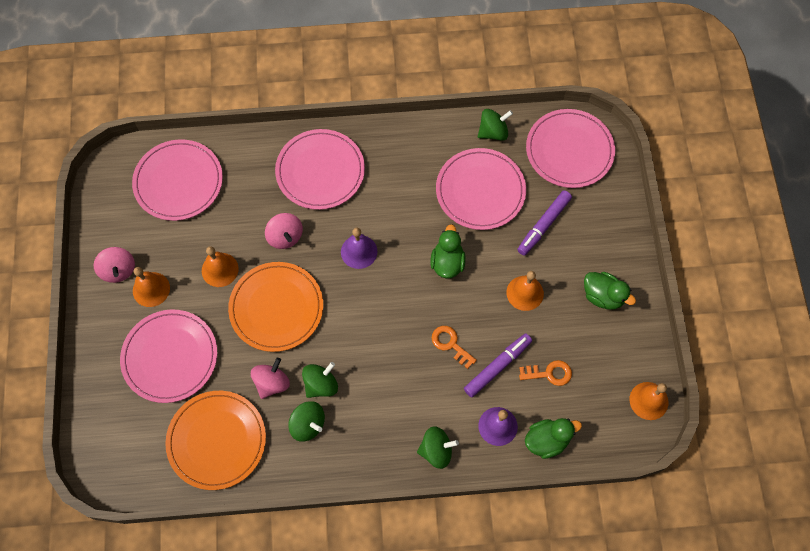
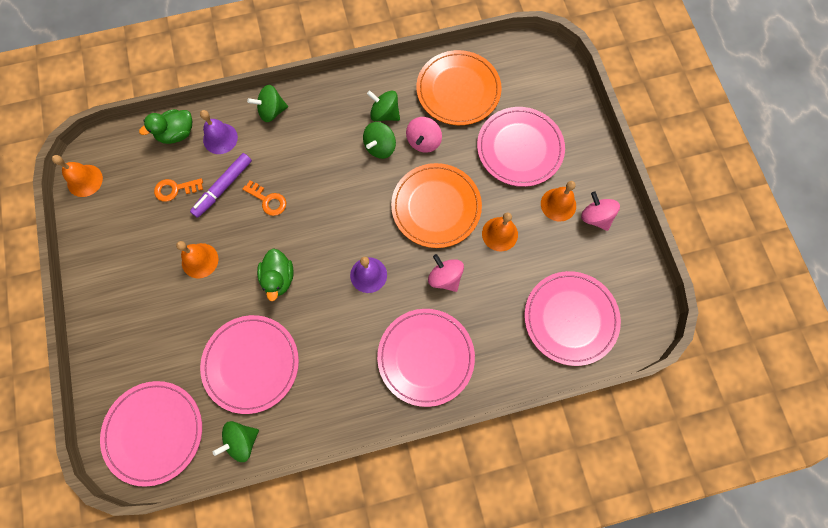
camera: 170 degrees right, 5 degrees up
purple marker [517,190,572,256] -> none
green duck [584,272,636,310] -> none

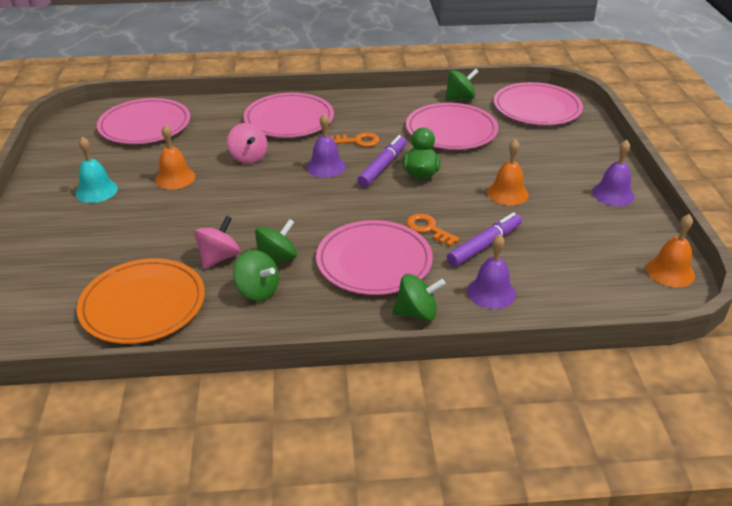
camera: 170 degrees left, 35 degrees down
green duck [139,109,192,144] -> none
orange key [154,178,203,202] -> orange key moved to [330,132,379,147]
orange plate [391,163,482,248] -> none
pink plate [477,107,565,187] -> pink plate moved to [316,220,433,295]
orange bell [541,181,576,222] -> turquoise bell [75,137,118,203]
pink spinning top [581,191,620,231] -> none
none -> purple marker [357,135,406,187]
none -> purple bell [592,140,635,206]

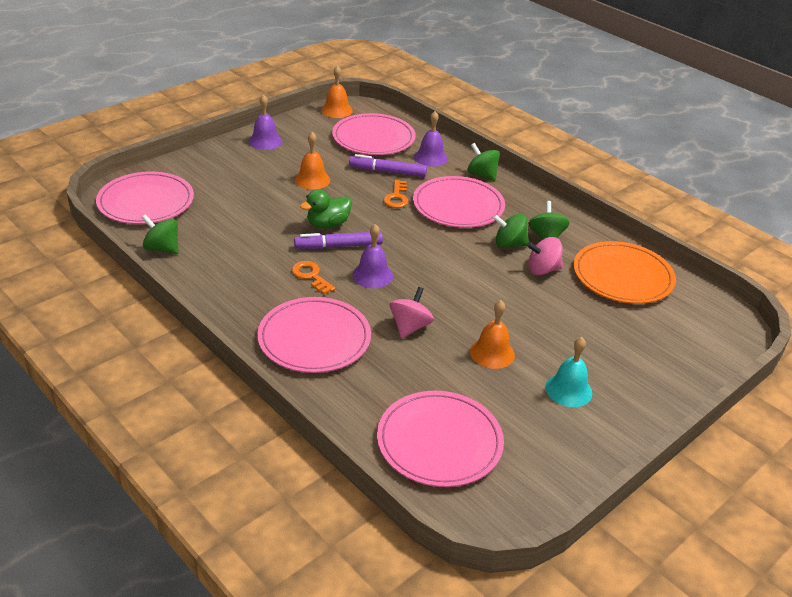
camera: 130 degrees left, 0 degrees up
pink plate [406,103,498,150] -> pink plate moved to [332,113,416,155]

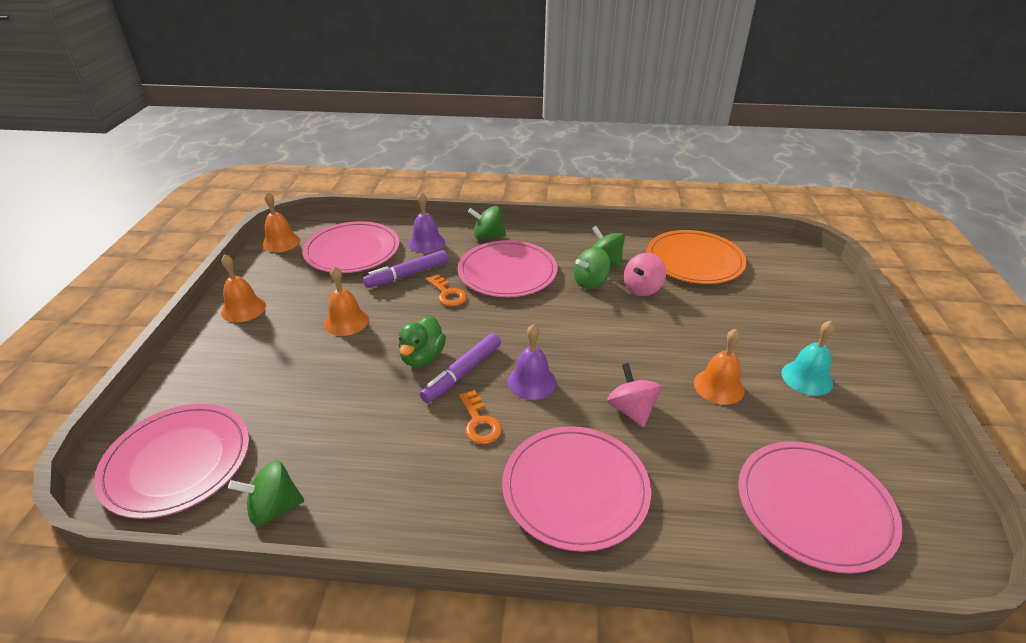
camera: 40 degrees left, 0 degrees up
purple bell [249,94,282,150] -> orange bell [221,254,266,323]
orange key [292,261,336,294] -> orange key turned 120 degrees counterclockwise [459,390,502,444]

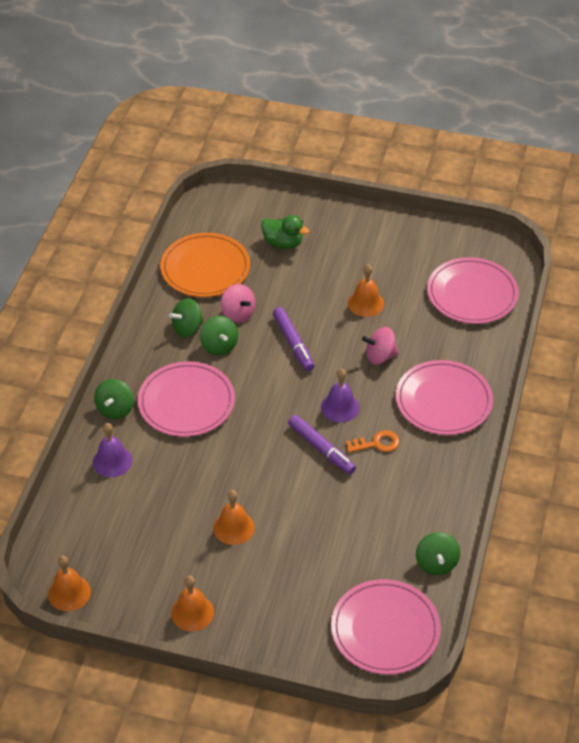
camera: 80 degrees left, 10 degrees up
pink plate [302,221,399,273] -> none
purple marker [363,250,448,288] -> purple marker moved to [273,307,315,371]
green duck [398,316,446,367] -> green duck moved to [261,215,309,249]
orange key [427,274,467,306] -> none
turquoise bell [781,321,835,396] -> none

